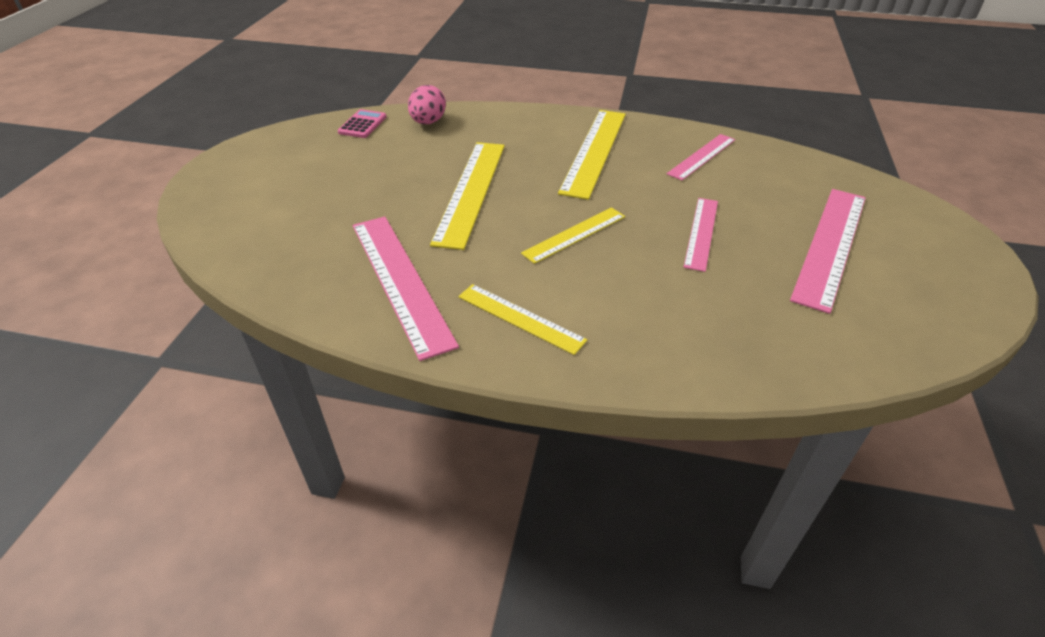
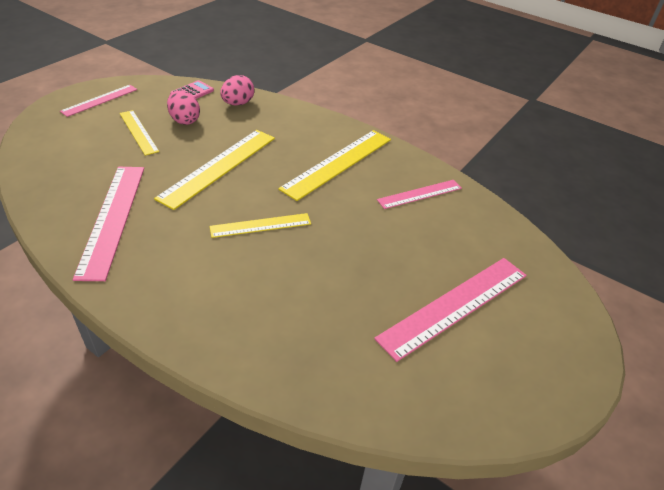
camera: 20 degrees right, 0 degrees up
yellow ruler [458,284,587,355] -> yellow ruler moved to [120,110,159,156]
pink ruler [684,198,718,272] -> pink ruler moved to [60,85,137,117]
none -> pink egg [167,90,200,125]

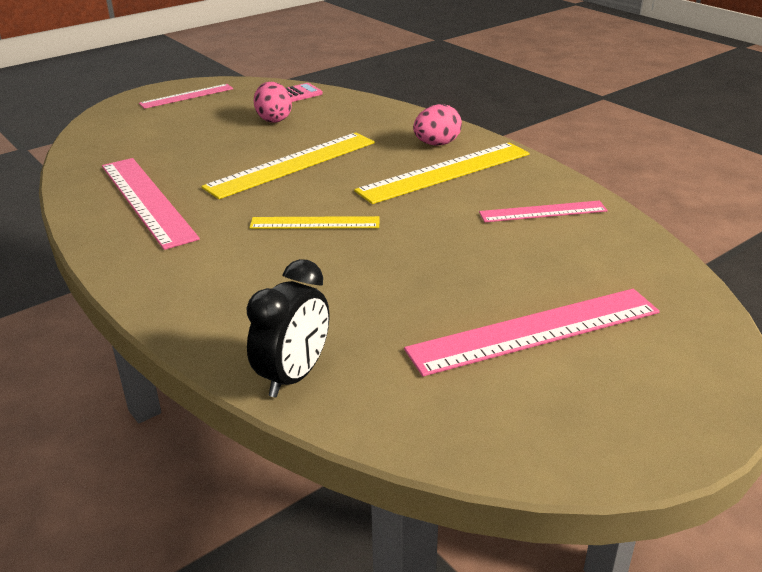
camera: 20 degrees right, 10 degrees down
pink ruler [73,167,144,281] -> pink ruler turned 45 degrees counterclockwise [102,158,200,250]
yellow ruler [120,110,159,156] -> none
pink egg [220,75,254,106] -> pink egg moved to [413,104,462,146]
none -> black clock [246,259,329,398]

